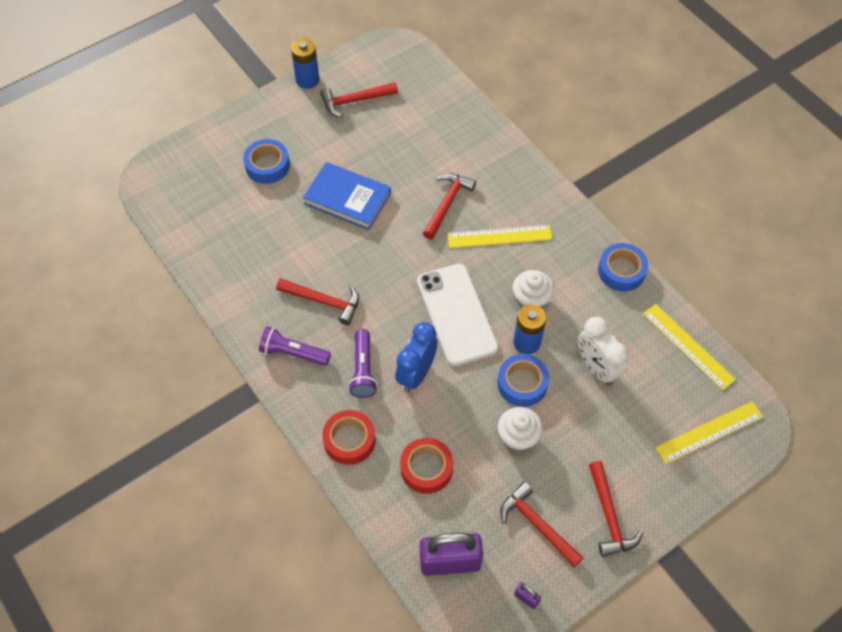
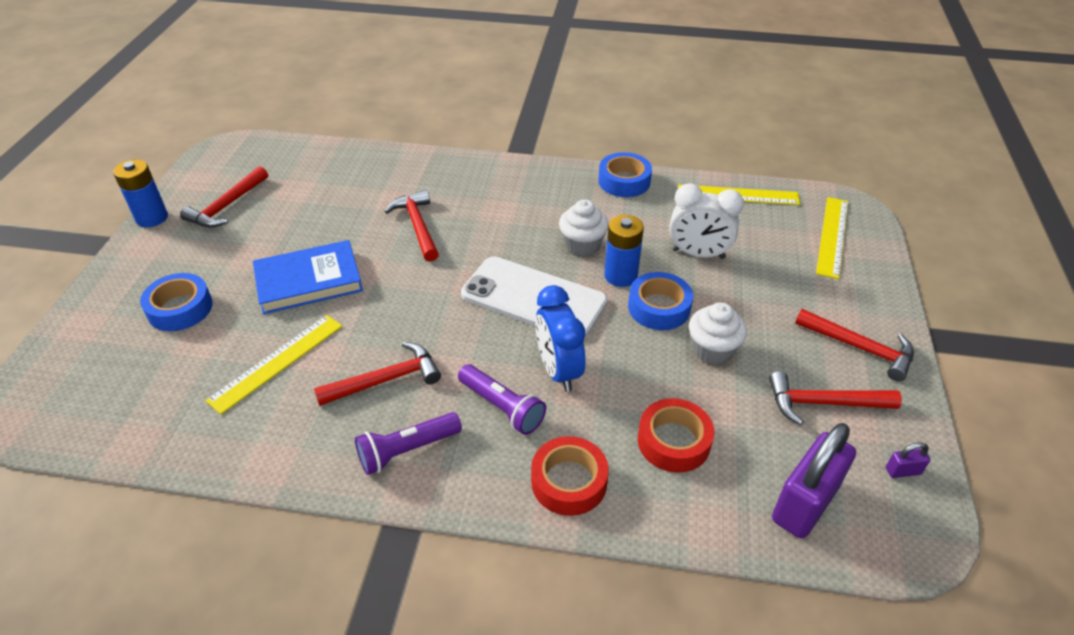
camera: 45 degrees left, 15 degrees down
yellow ruler [447,225,553,248] -> yellow ruler moved to [205,315,342,414]

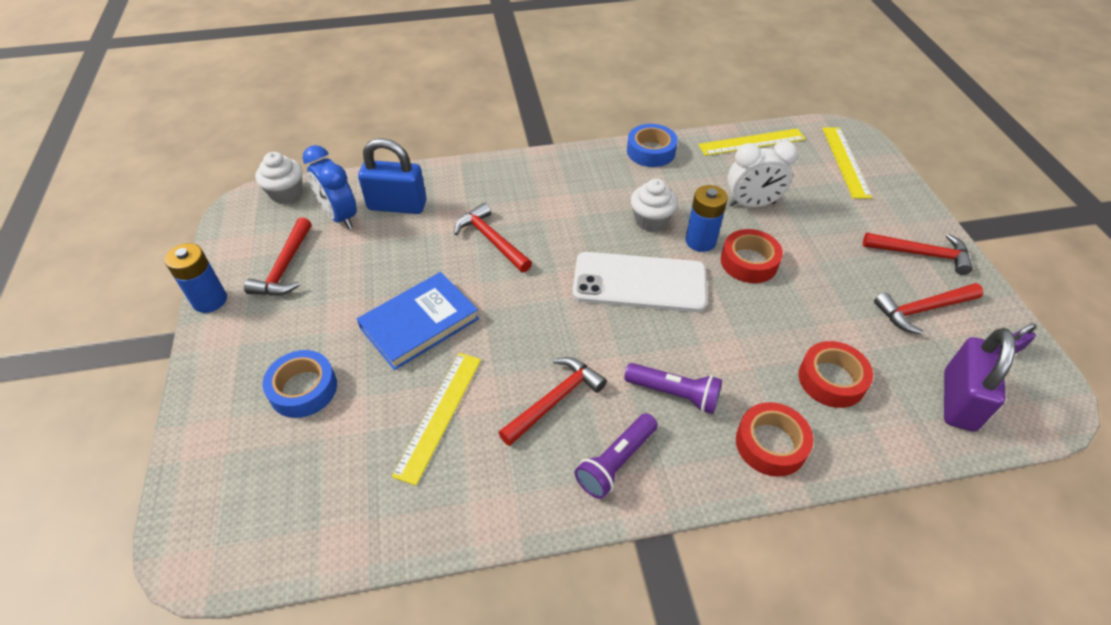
camera: 20 degrees left, 5 degrees up
blue clock [535,285,585,392] -> blue clock moved to [303,145,357,229]
blue tape [628,272,693,330] -> red tape [721,229,783,283]
white cupcake [689,302,747,365] -> white cupcake moved to [255,152,303,204]
none -> blue padlock [358,138,427,214]

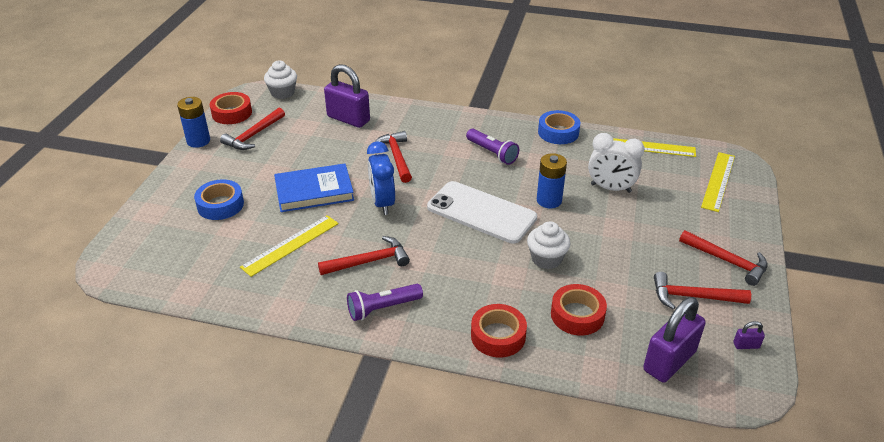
camera: 25 degrees right, 10 degrees down
blue clock [303,145,357,229] -> blue clock moved to [367,141,395,215]
blue padlock [358,138,427,214] -> purple padlock [324,64,370,128]
purple flashlight [624,363,722,414] -> purple flashlight moved to [466,129,519,165]
white cupcake [631,179,678,232] -> white cupcake moved to [527,221,571,269]
red tape [721,229,783,283] -> red tape moved to [210,92,252,124]

